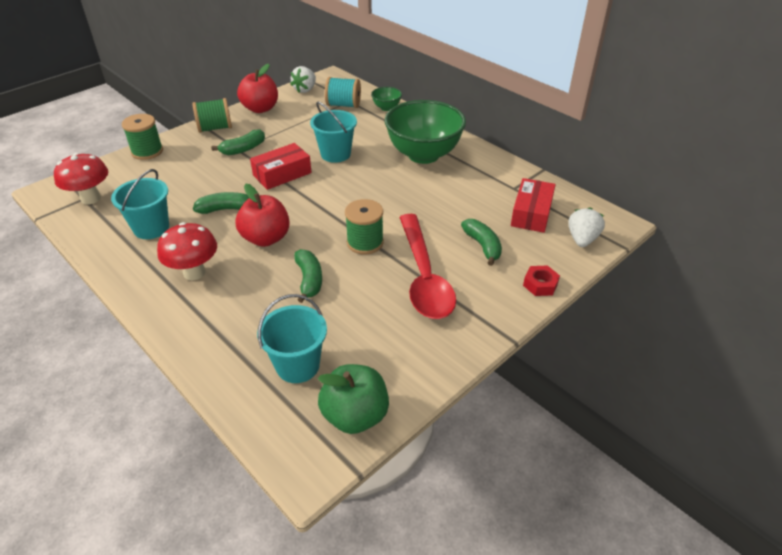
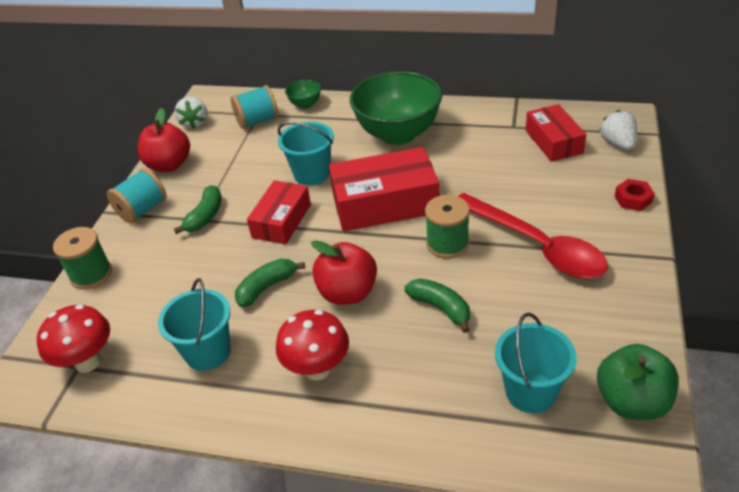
camera: 30 degrees left, 0 degrees up
green spool [192,98,232,133] -> turquoise spool [107,168,167,223]
green banana [461,219,502,266] -> none
none -> red box [329,147,439,232]

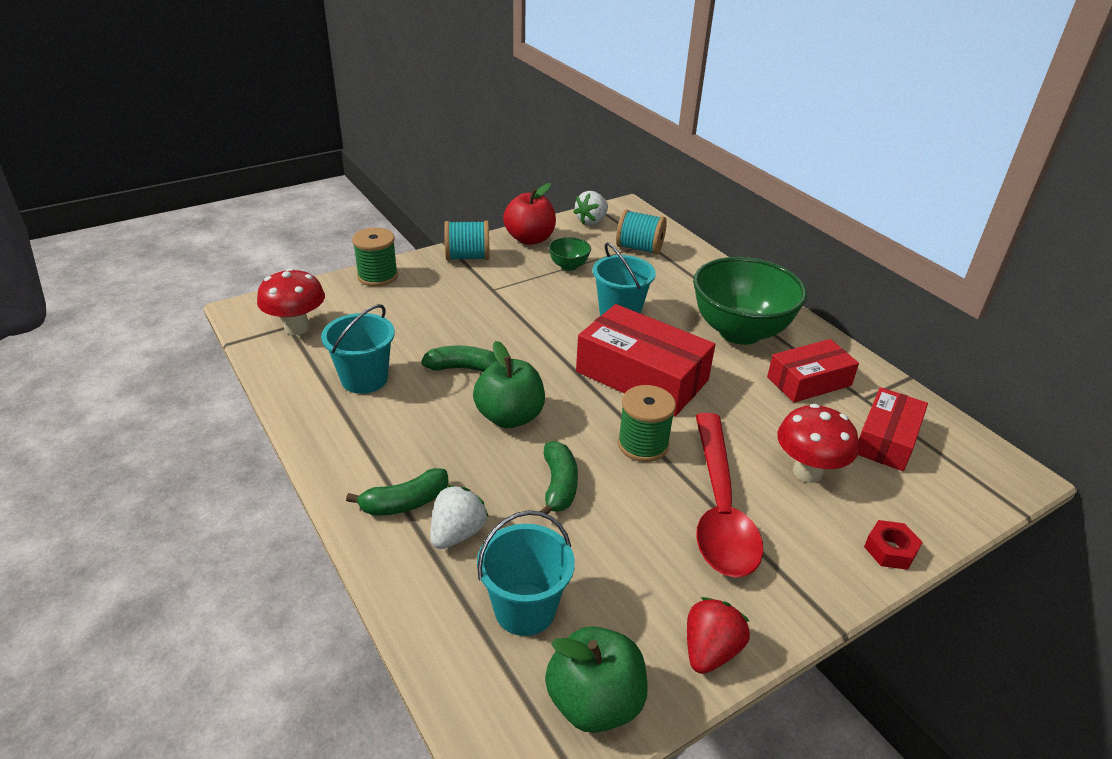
camera: 40 degrees right, 5 degrees down
green banana [174,185,221,234] -> green banana moved to [346,468,449,516]
red box [247,180,311,245] -> red box moved to [767,339,859,403]
red mushroom [276,310,349,381] -> red mushroom moved to [777,404,859,483]
green bowl [285,79,321,109] -> green bowl moved to [549,237,591,271]
red apple [311,240,377,305] -> green apple [473,341,545,428]
white strawberry [599,110,637,150] -> white strawberry moved to [430,485,489,549]
none -> red strawberry [687,597,750,674]

